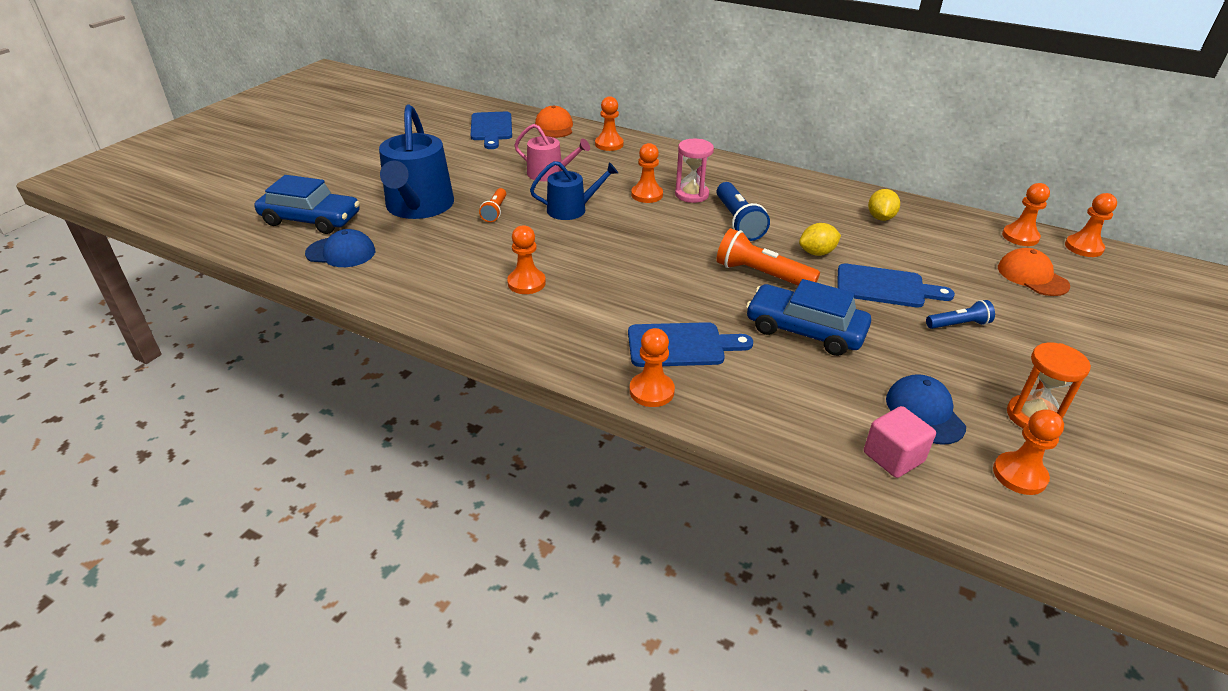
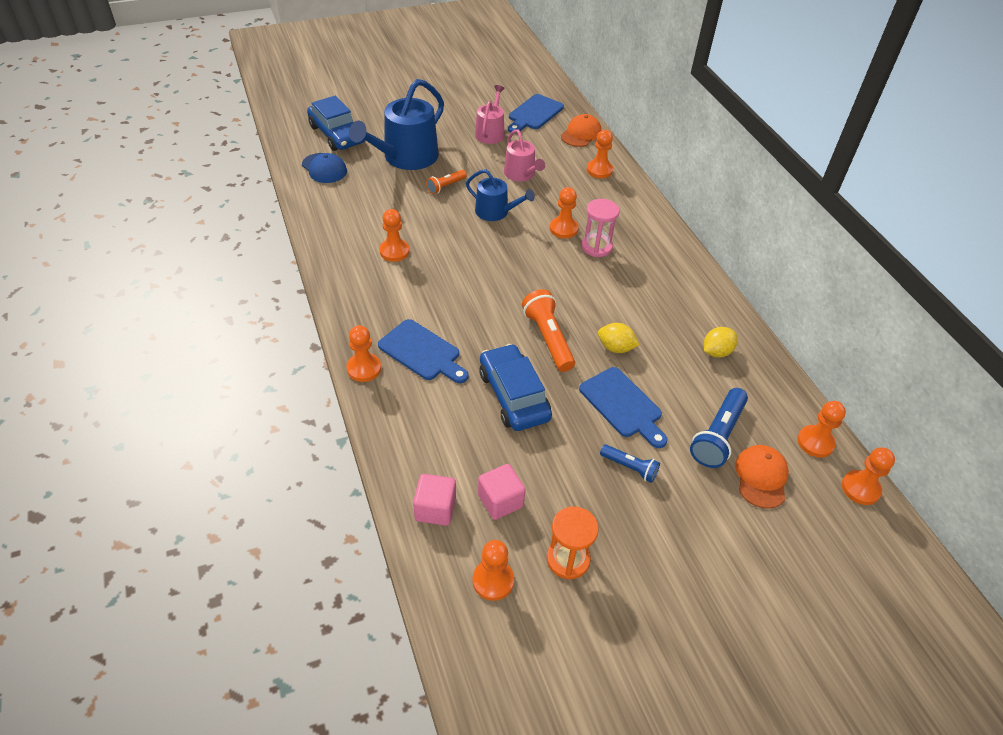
camera: 40 degrees right, 10 degrees up
blue flashlight [717,182,770,241] -> blue flashlight moved to [690,388,748,468]
blue cap [886,374,966,445] -> pink cube [478,464,526,520]
none -> pink watering can [475,85,505,144]

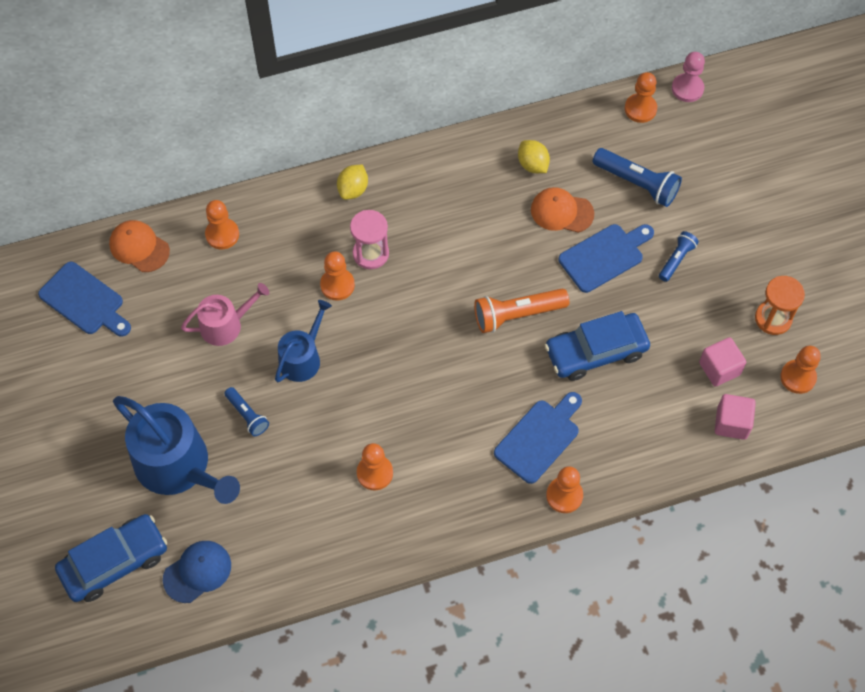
camera: 85 degrees left, 15 degrees up
orange flashlight [426,170,467,194] -> blue flashlight [224,387,269,436]
pink watering can [475,85,505,144] -> none
yellow lemon [598,323,640,353] -> yellow lemon moved to [337,165,368,200]
orange cap [735,445,789,509] -> orange cap moved to [531,187,594,233]
orange pawn [842,447,895,505] -> pink pawn [672,52,705,102]

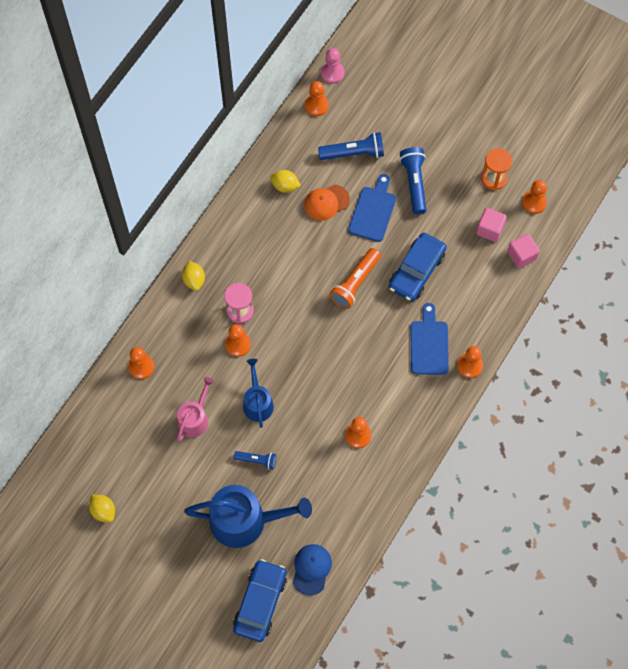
camera: 40 degrees left, 5 degrees up
blue cutting board [38,262,131,337] -> none
orange cap [109,220,170,272] -> none
blue flashlight [659,231,699,282] -> blue flashlight [399,147,426,214], size x1.70
none -> yellow lemon [89,494,115,522]

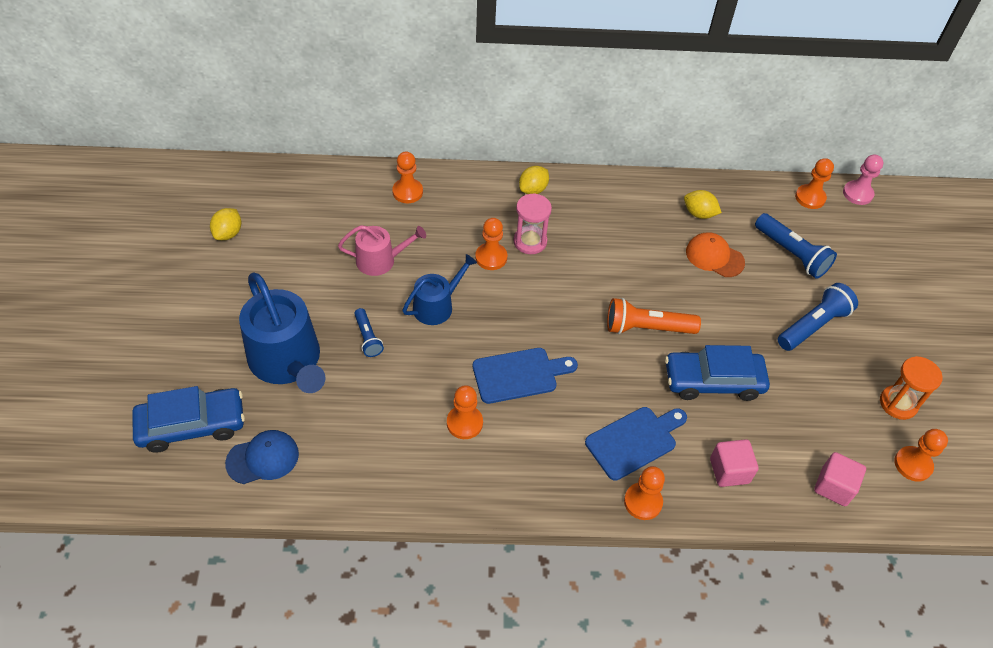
camera: 55 degrees right, 15 degrees down
yellow lemon [270,170,301,193] -> yellow lemon turned 45 degrees counterclockwise [684,190,722,219]
blue cutting board [348,174,396,242] -> blue cutting board moved to [473,348,578,404]
pink cube [476,208,507,242] -> pink cube moved to [710,439,759,487]

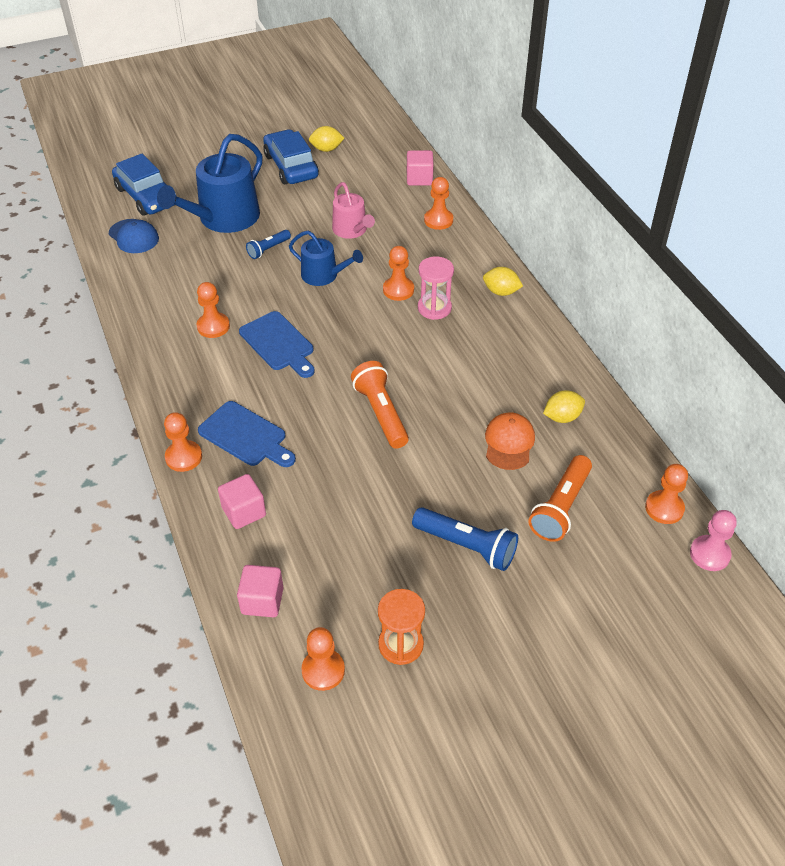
camera: 70 degrees right, 5 degrees down
blue car [665,345,770,401] -> blue car moved to [263,129,319,184]
yellow lemon [684,190,722,219] -> yellow lemon turned 60 degrees clockwise [543,390,585,423]
blue flashlight [755,213,837,279] -> orange flashlight [528,455,592,542]
none -> pink cube [407,150,434,186]

